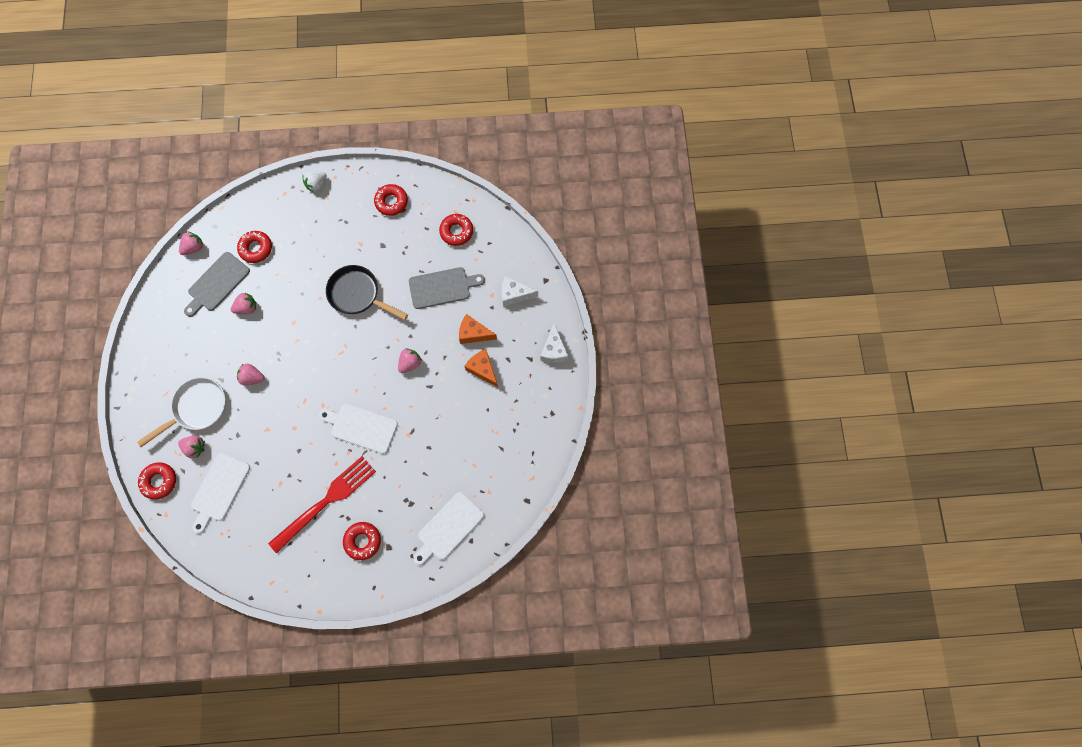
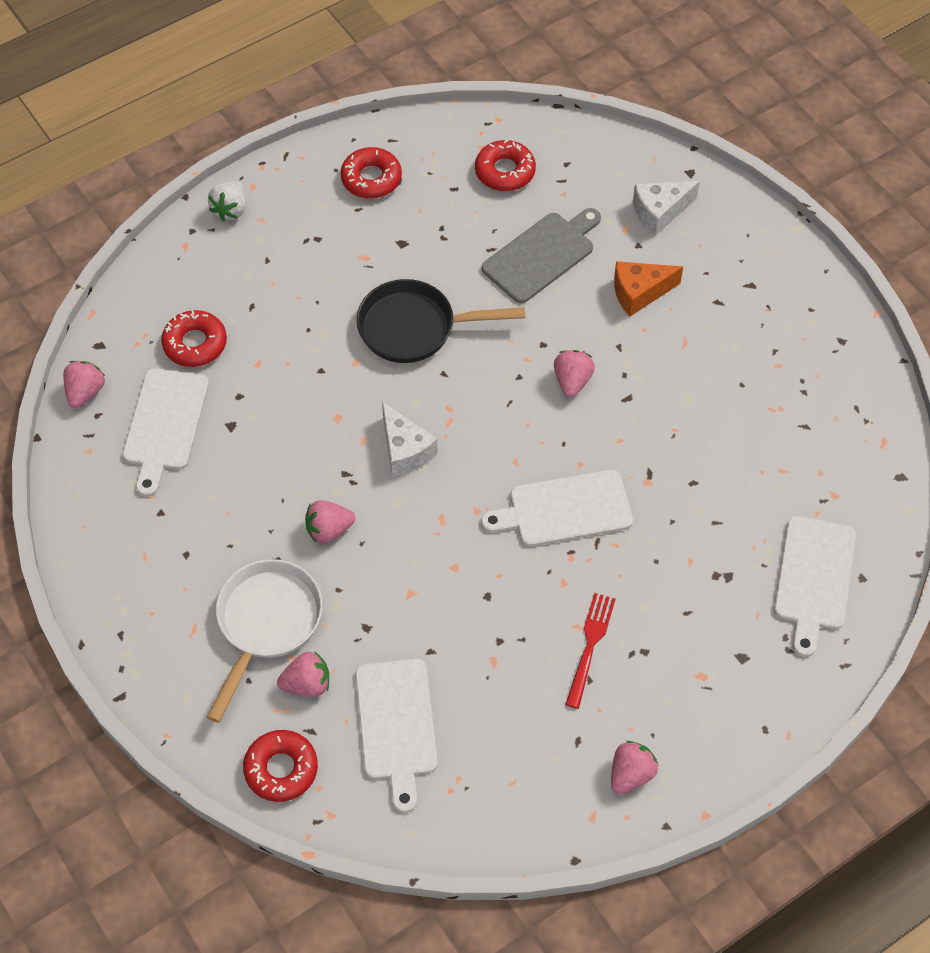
camera: 30 degrees left, 15 degrees down
grey cutting board [184,252,250,317] -> white cutting board [122,368,209,497]
pink strawberry [231,292,256,314] -> pink strawberry moved to [611,741,658,794]
red fork [268,456,376,553] -> red fork [565,593,616,709], size x0.53
red donut [343,522,381,560] -> none
orange cheese [464,349,498,387] -> none
white cheese [541,324,568,363] -> white cheese moved to [382,402,438,477]

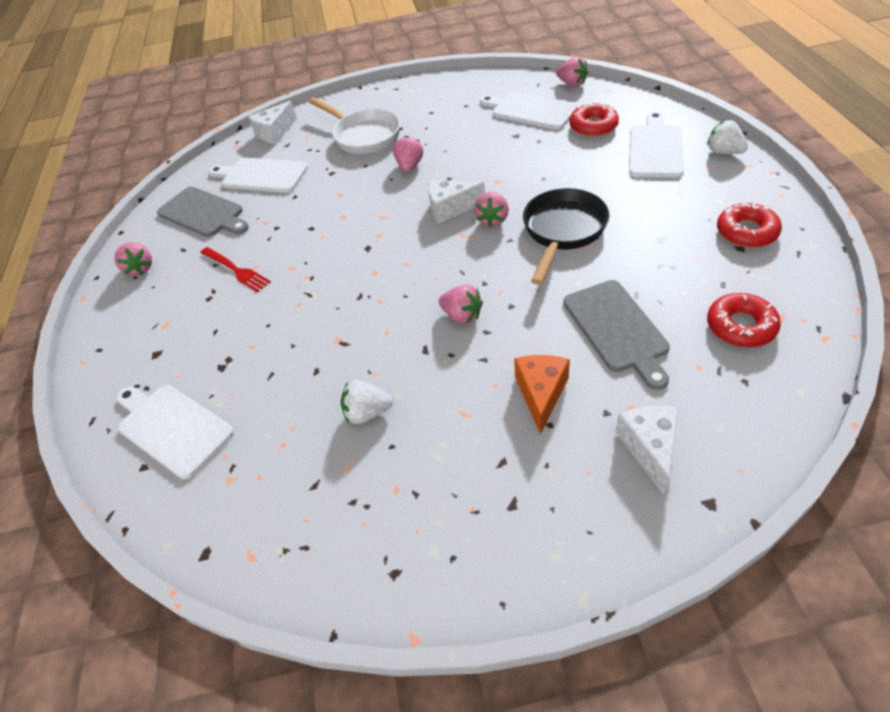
camera: 120 degrees right, 10 degrees down
red donut [243,730,318,802] -> white cheese [248,101,297,144]
pink strawberry [277,651,329,697] -> pink strawberry moved to [474,192,509,228]
white cutting board [481,470,633,547] -> white cutting board moved to [629,111,684,178]
none -> grey cutting board [157,187,249,237]
none -> white strawberry [341,380,393,424]

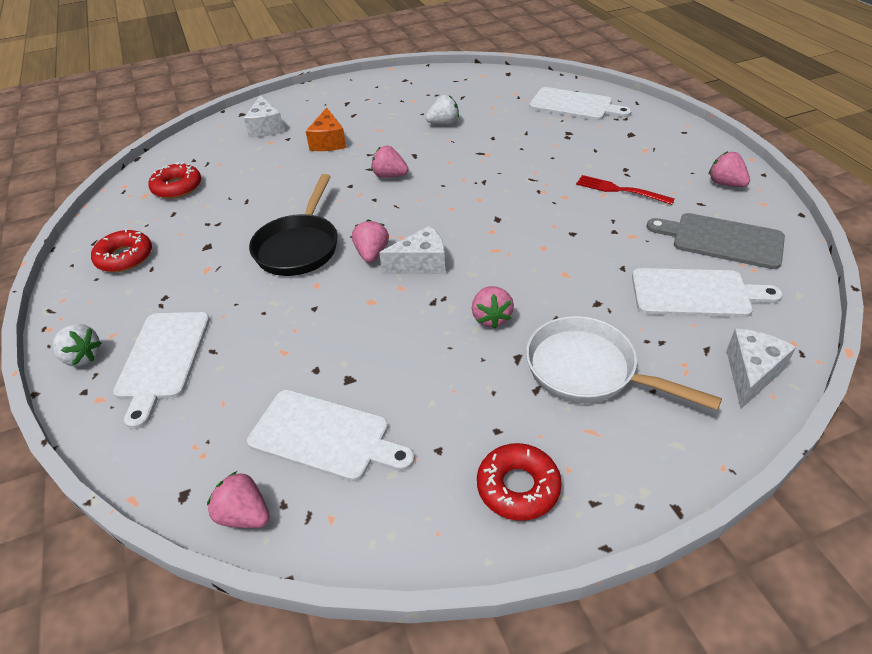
camera: 165 degrees right, 5 degrees down
grey cutting board [563,280,670,390] -> none
red donut [569,103,619,137] -> red donut moved to [477,443,562,521]

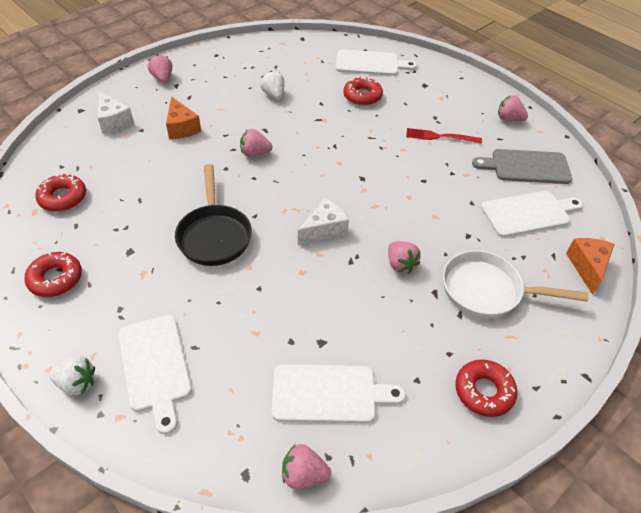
camera: 25 degrees left, 5 degrees up
pink strawberry [352,219,389,263] -> pink strawberry moved to [148,54,172,83]
white strawberry [425,95,459,124] -> white strawberry turned 75 degrees counterclockwise [260,71,285,99]
white cheese [726,328,796,409] -> orange cheese [566,238,615,295]
none -> red donut [343,76,383,106]

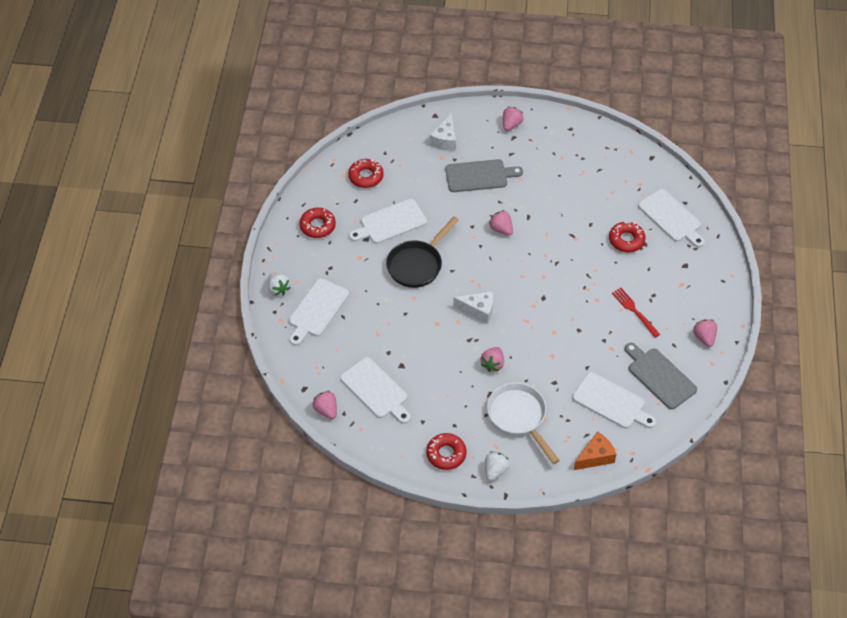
camera: 50 degrees right, 5 degrees up
orange cheese [166,96,201,139] -> grey cutting board [445,159,523,192]
white strawberry [260,71,285,99] -> white strawberry moved to [485,452,510,481]
none -> white cutting board [349,199,427,244]

